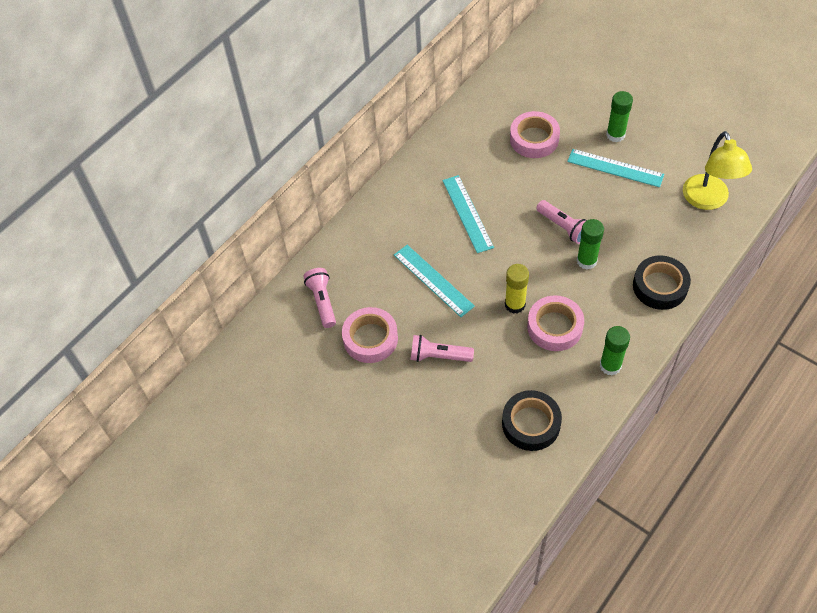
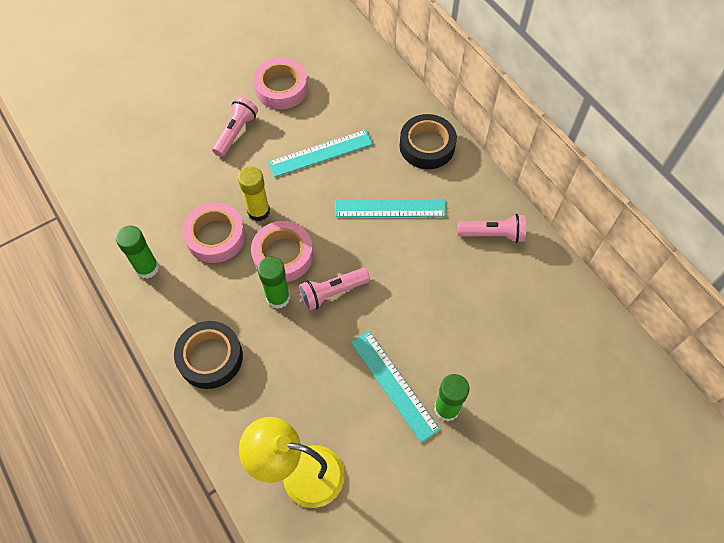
camera: 105 degrees right, 5 degrees up
pink flashlight [303,268,336,328] -> pink flashlight moved to [458,214,526,243]
black tape [502,390,562,451] -> black tape moved to [400,114,457,169]
pink tape [510,111,560,158] -> pink tape moved to [251,221,313,282]
turquoise ruler [567,149,664,187] -> turquoise ruler turned 75 degrees counterclockwise [351,331,440,443]

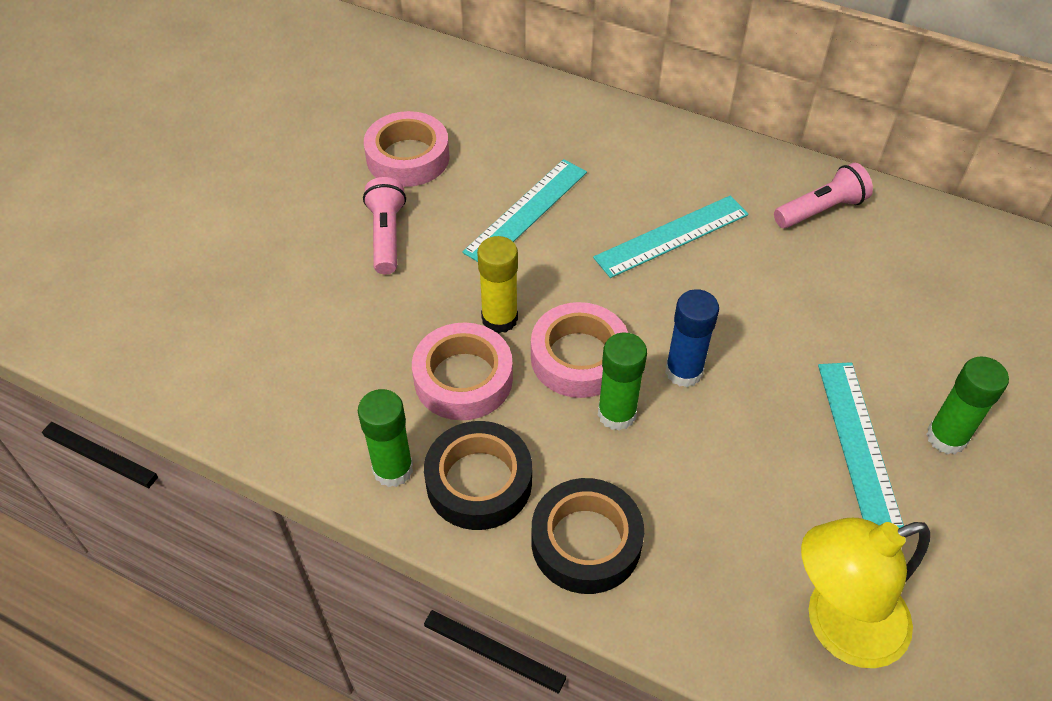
camera: 30 degrees left, 10 degrees down
pink flashlight [299,268,370,311] -> blue glue stick [665,289,719,387]
turquoise ruler [351,331,440,443] -> turquoise ruler turned 60 degrees clockwise [818,362,904,528]
black tape [400,114,457,169] -> black tape moved to [424,421,532,530]

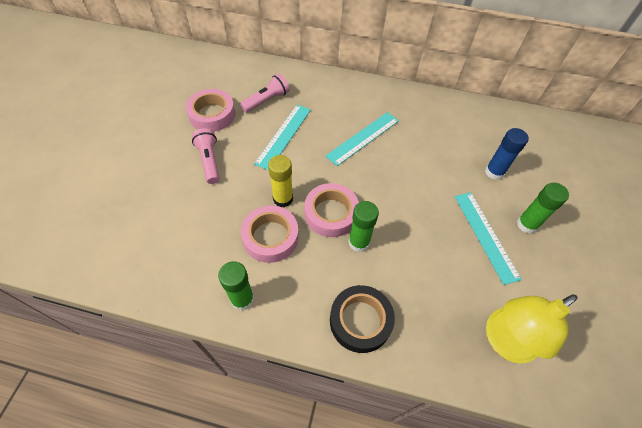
camera: 15 degrees left, 5 degrees up
black tape [424,421,532,530] -> none
blue glue stick [665,289,719,387] -> blue glue stick moved to [485,128,529,180]
pink flashlight [774,163,873,228] -> pink flashlight moved to [240,74,290,112]

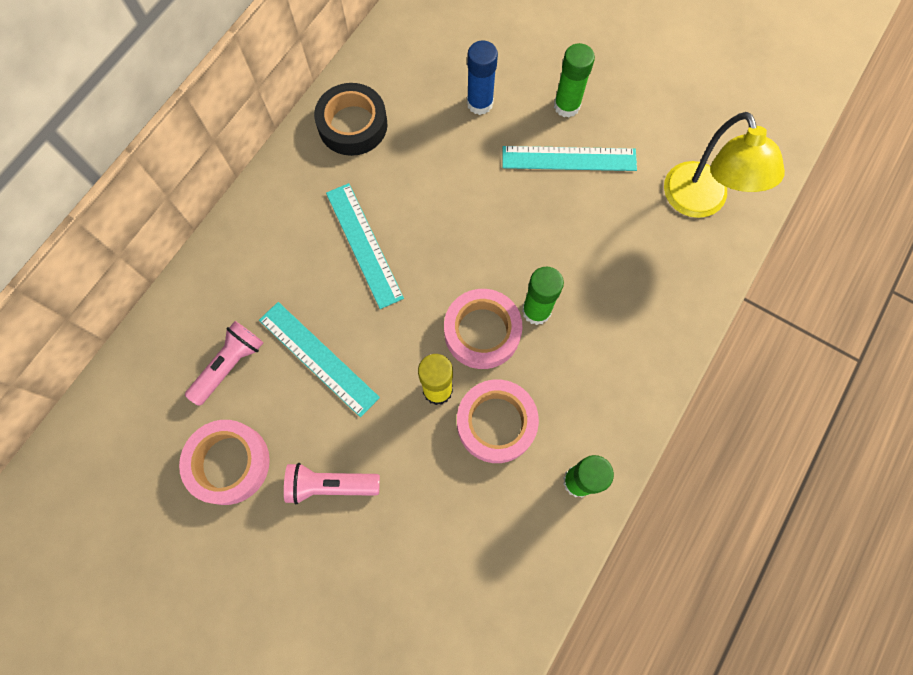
camera: 70 degrees left, 15 degrees up
pink flashlight [240,74,290,112] -> pink flashlight turned 60 degrees clockwise [185,321,263,406]
black tape [330,285,395,353] -> black tape moved to [314,83,387,156]

